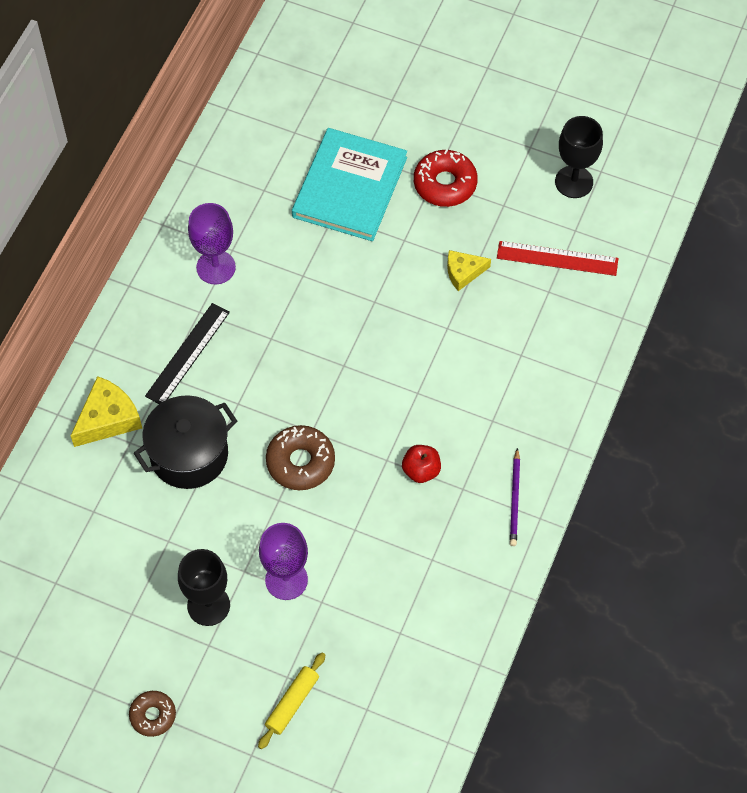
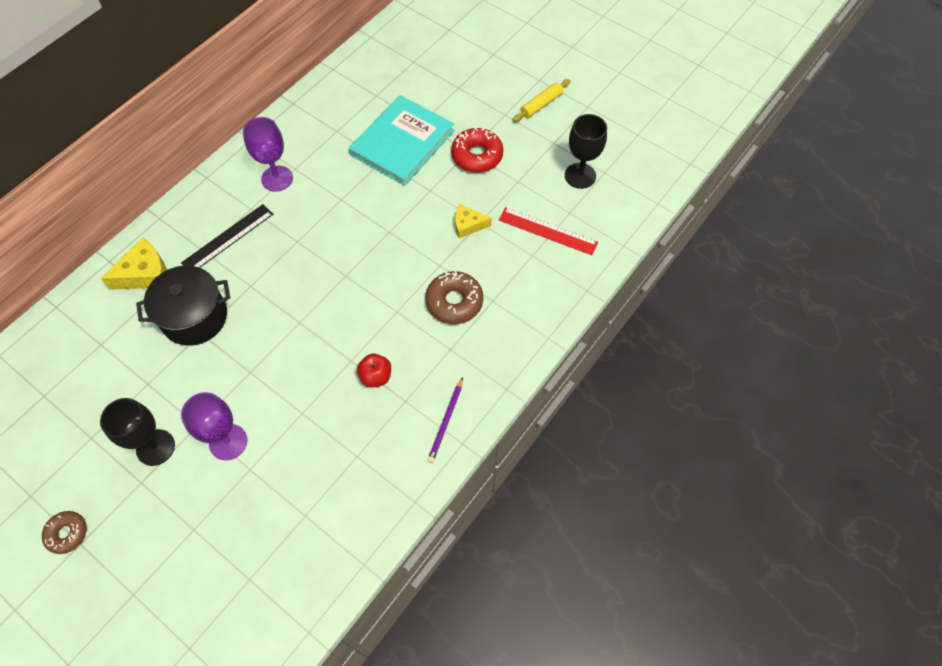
camera: 15 degrees right, 0 degrees up
yellow rolling pin [258,652,325,749] -> yellow rolling pin moved to [513,79,570,122]
brown donut [266,425,335,490] -> brown donut moved to [425,271,483,324]

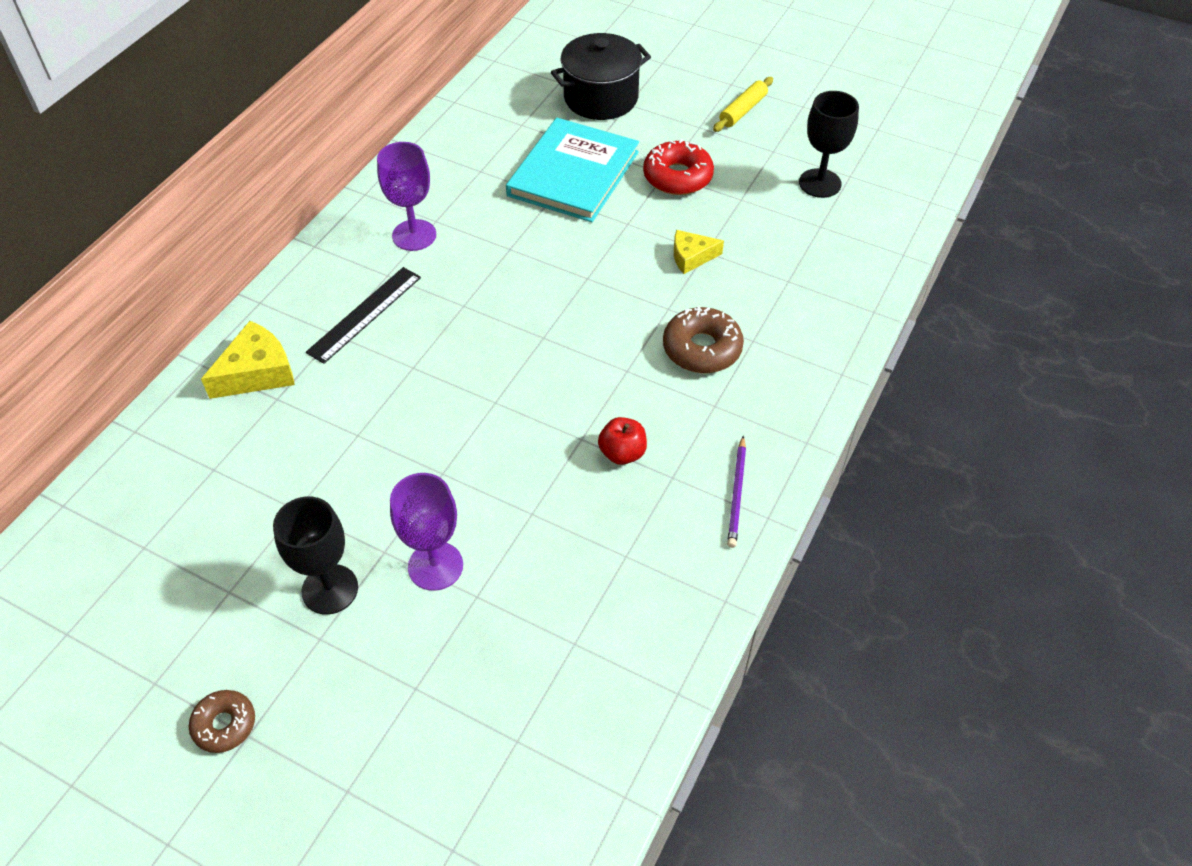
camera: 10 degrees left, 10 degrees down
black pot [136,266,230,346] -> black pot moved to [551,33,651,120]
red ruler [499,207,598,255] -> none

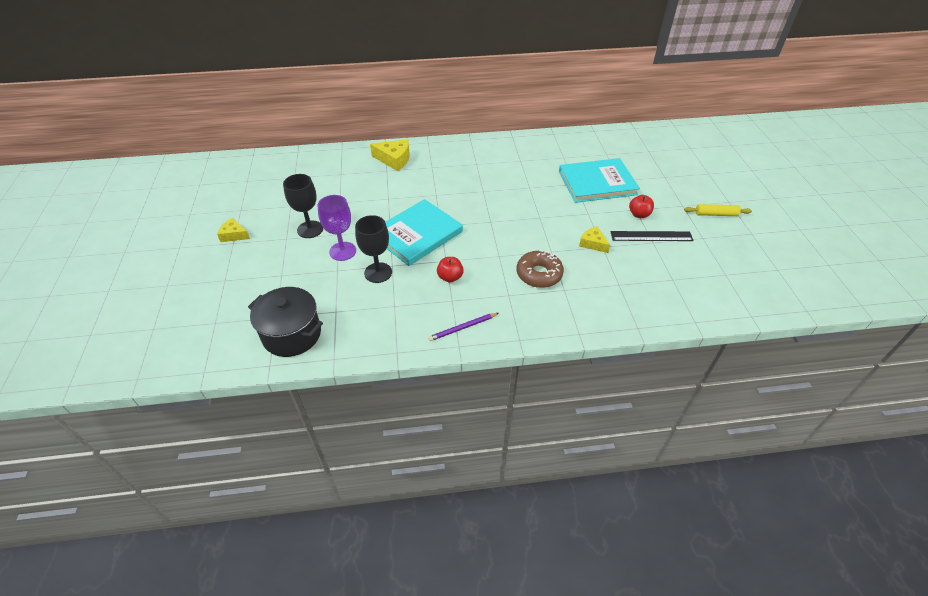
camera: 55 degrees right, 5 degrees down
brown donut [189,690,255,753] -> yellow cheese [217,218,250,242]
black ruler [306,267,421,364] -> black ruler moved to [610,231,694,241]
purple goblet [377,142,436,251] -> none
black pot [551,33,651,120] -> black pot moved to [248,287,323,357]
red donut [643,139,714,195] -> red apple [629,195,654,218]
black goblet [799,91,859,198] -> black goblet moved to [355,215,392,283]
none -> turquoise book [385,199,463,266]

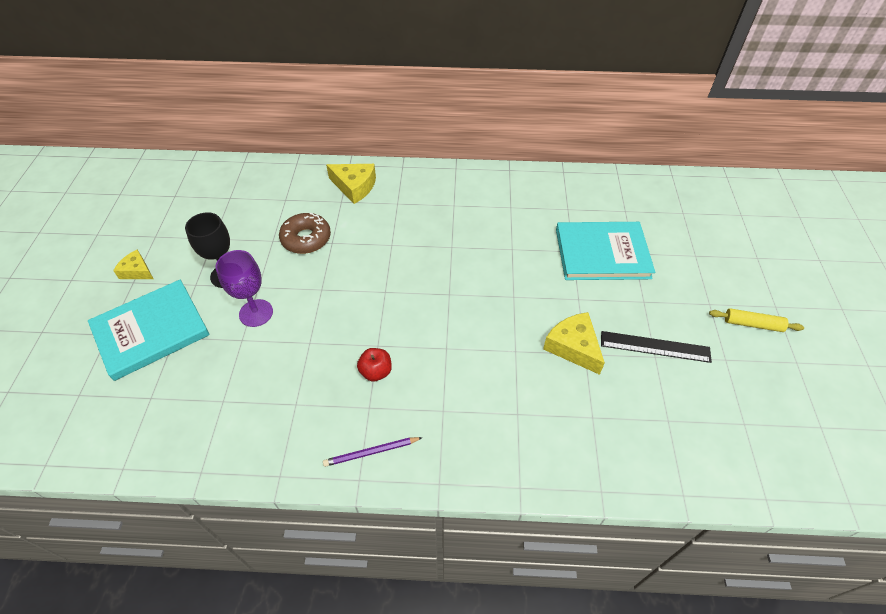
camera: 10 degrees right, 5 degrees up
black pot [248,287,323,357] -> none
black goblet [355,215,392,283] -> none
turquoise book [385,199,463,266] -> turquoise book moved to [88,280,210,381]
brown donut [517,250,564,288] -> brown donut moved to [279,213,331,254]
yellow cheese [579,226,610,253] -> yellow cheese [543,312,605,375], size x1.55
red apple [629,195,654,218] -> none

